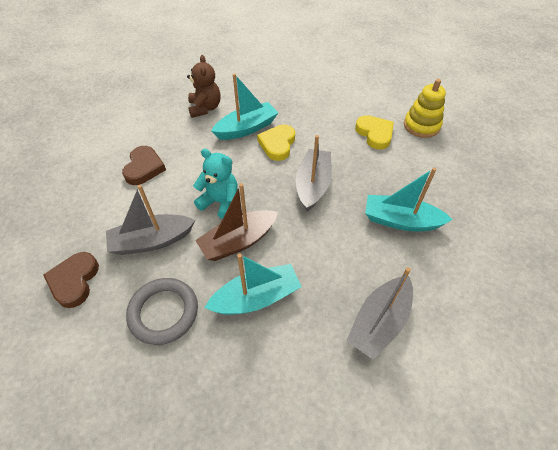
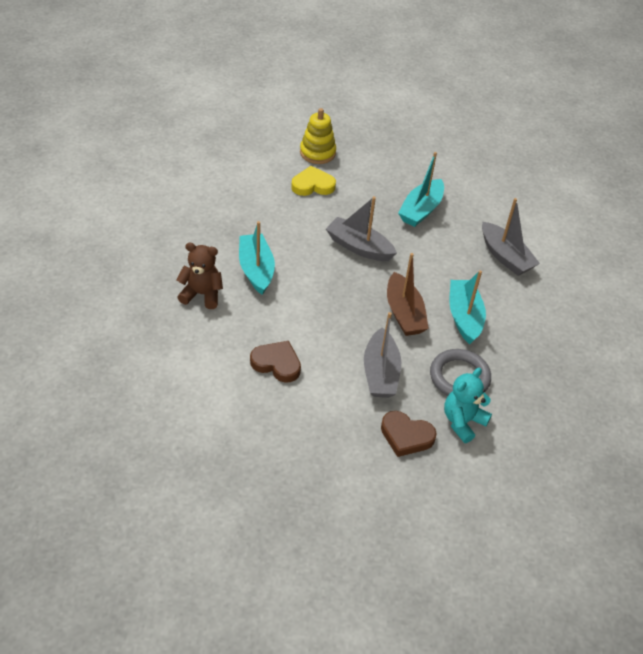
camera: 75 degrees left, 5 degrees down
turquoise teddy bear [193,149,238,219] -> turquoise teddy bear moved to [444,368,492,443]
yellow heart [257,124,295,161] -> none

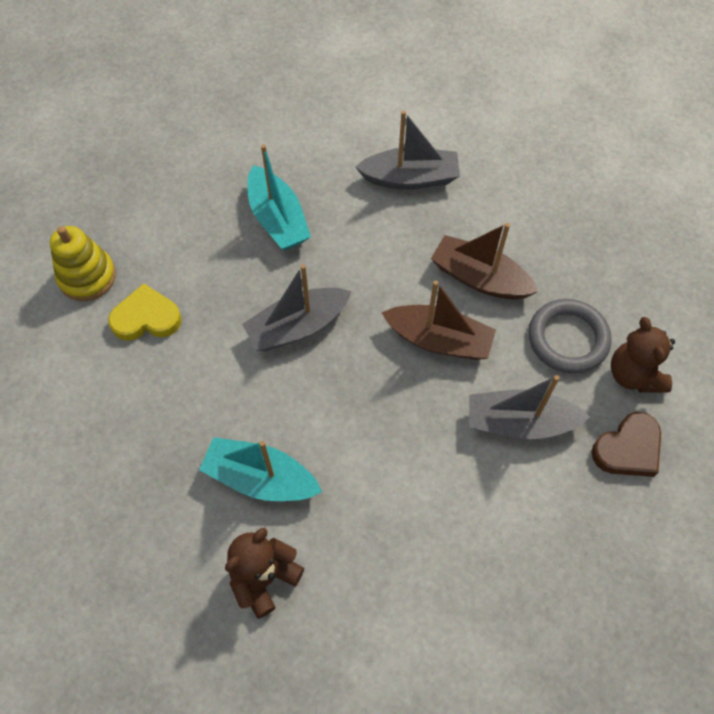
camera: 55 degrees left, 15 degrees up
brown heart [250,341,301,383] -> none
yellow heart [291,166,336,196] -> yellow heart turned 60 degrees clockwise [108,283,182,341]
grey boat [364,312,401,398] -> grey boat turned 150 degrees clockwise [469,375,590,439]
turquoise teddy bear [444,368,492,443] -> brown teddy bear [611,317,675,393]
turquoise boat [449,270,486,344] -> brown boat [431,223,539,299]

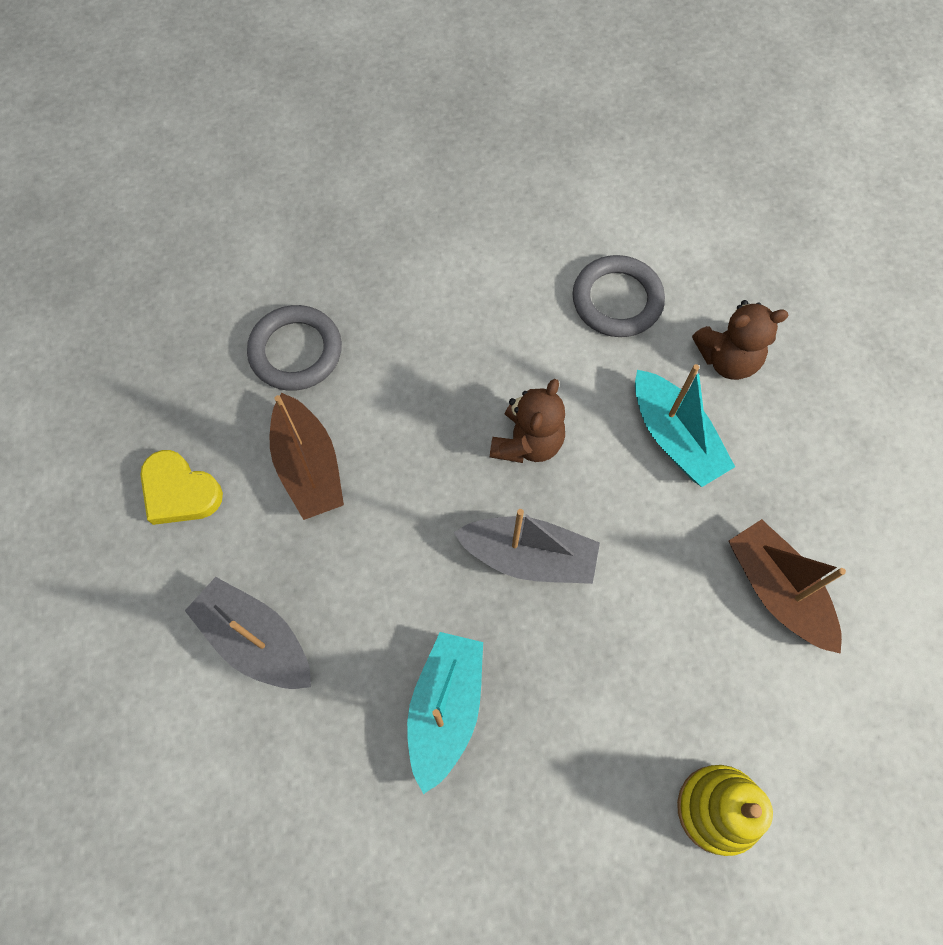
camera: 140 degrees left, 5 degrees up
yellow heart [108,283,182,341] -> yellow heart moved to [140,450,223,525]
brown boat [382,280,496,360] -> brown boat moved to [729,519,846,654]
grey boat [469,375,590,439] -> none
brown heart [591,412,661,477] -> none
brown teddy bear [611,317,675,393] -> brown teddy bear moved to [490,379,565,463]
none -> grey ring [573,255,665,337]

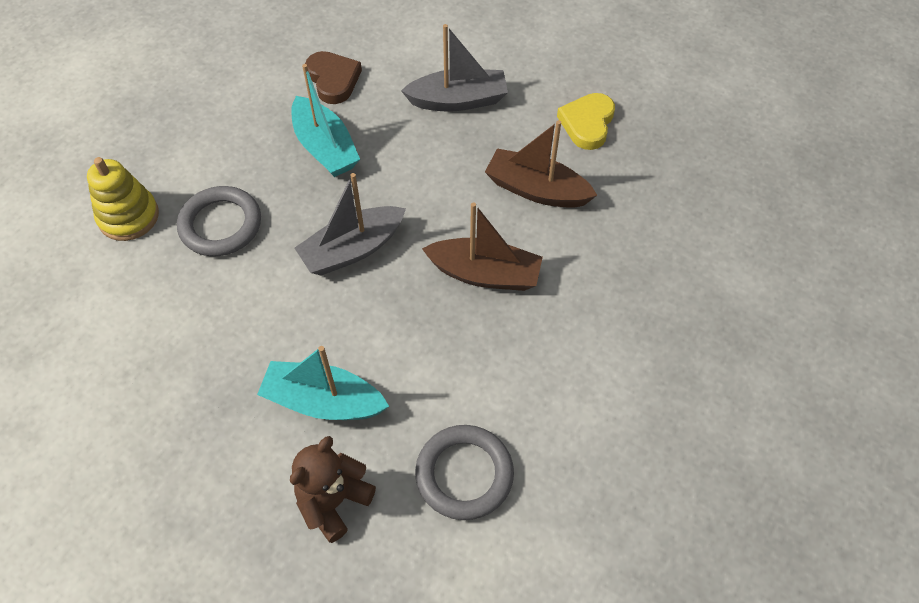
camera: 135 degrees right, 10 degrees down
yellow heart [140,450,223,525] -> yellow heart turned 60 degrees counterclockwise [557,93,615,150]
grey ring [247,305,342,391] -> grey ring moved to [177,186,261,256]
brown teddy bear [490,379,565,463] -> none
brown boat [729,519,846,654] -> brown boat moved to [422,202,543,291]
none -> brown heart [305,51,362,104]

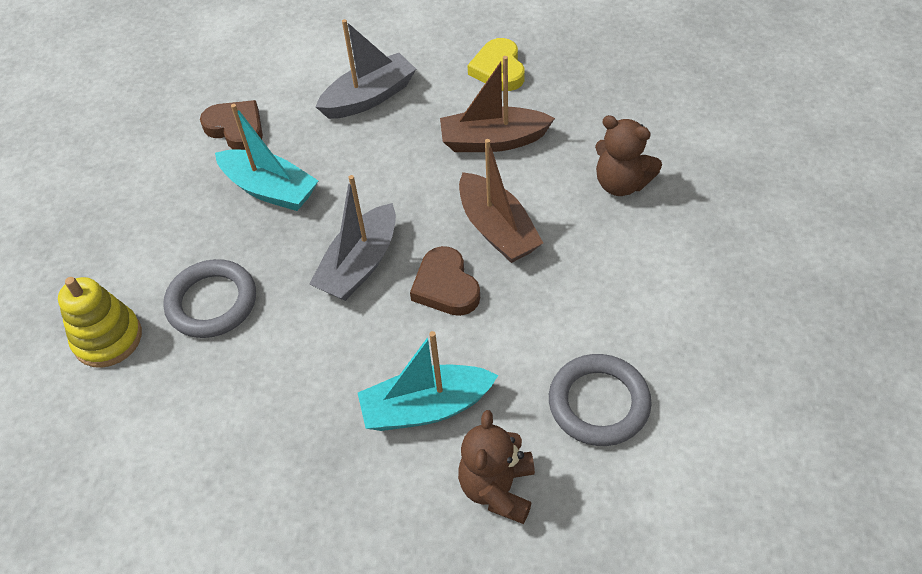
camera: 25 degrees left, 5 degrees down
brown boat [422,202,543,291] -> brown boat turned 75 degrees clockwise [459,139,543,263]
none -> brown heart [410,246,480,316]
none -> brown teddy bear [595,115,662,196]

